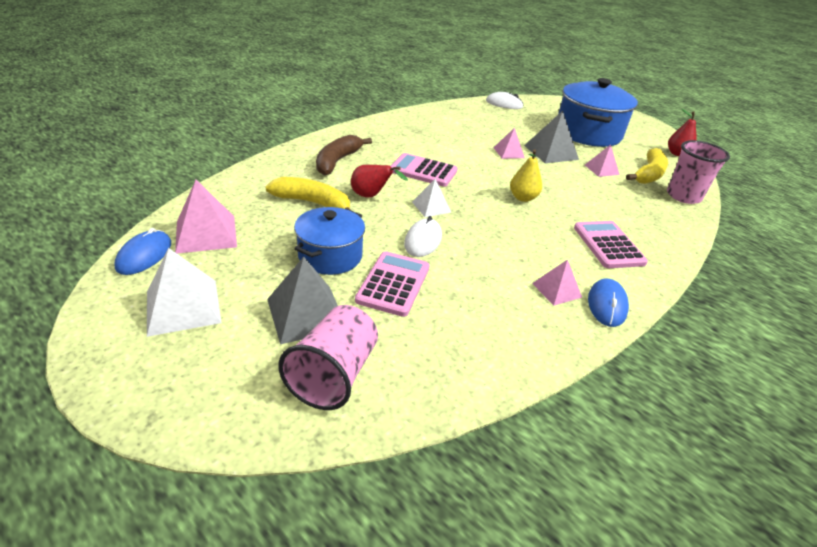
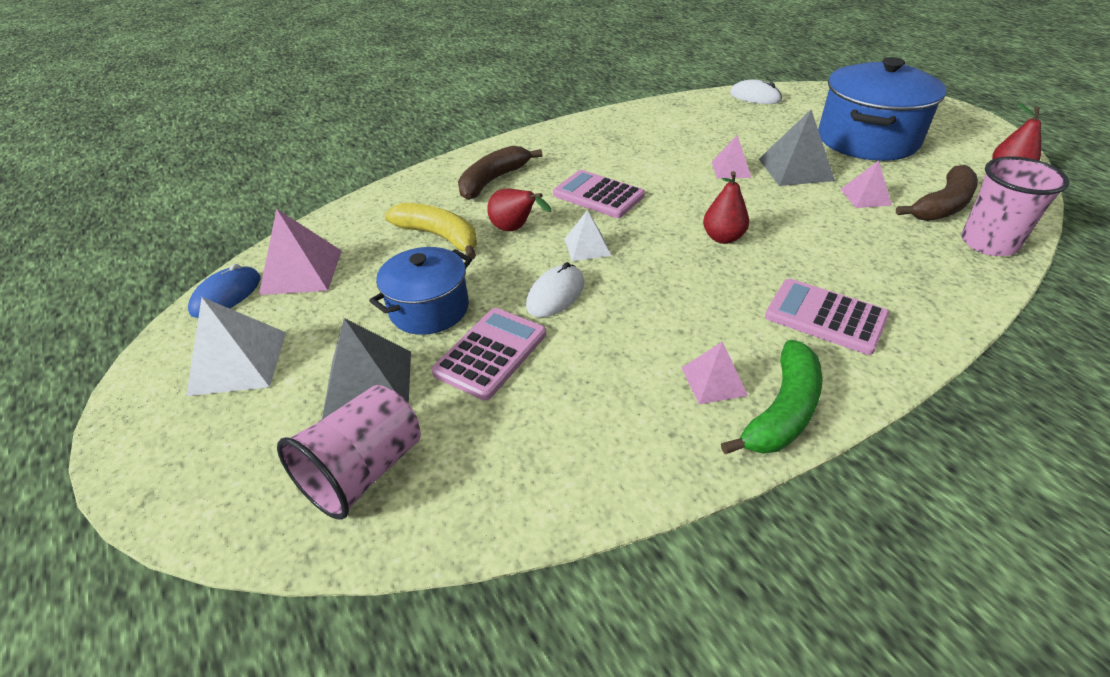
camera: 20 degrees right, 5 degrees up
yellow pear [510,149,542,202] -> red pear [703,171,749,244]
pink calculator [574,221,648,268] -> pink calculator turned 60 degrees counterclockwise [765,279,889,355]
blue mouse [588,278,629,327] -> green banana [721,340,823,454]
yellow banana [626,148,668,184] -> brown banana [896,165,978,221]

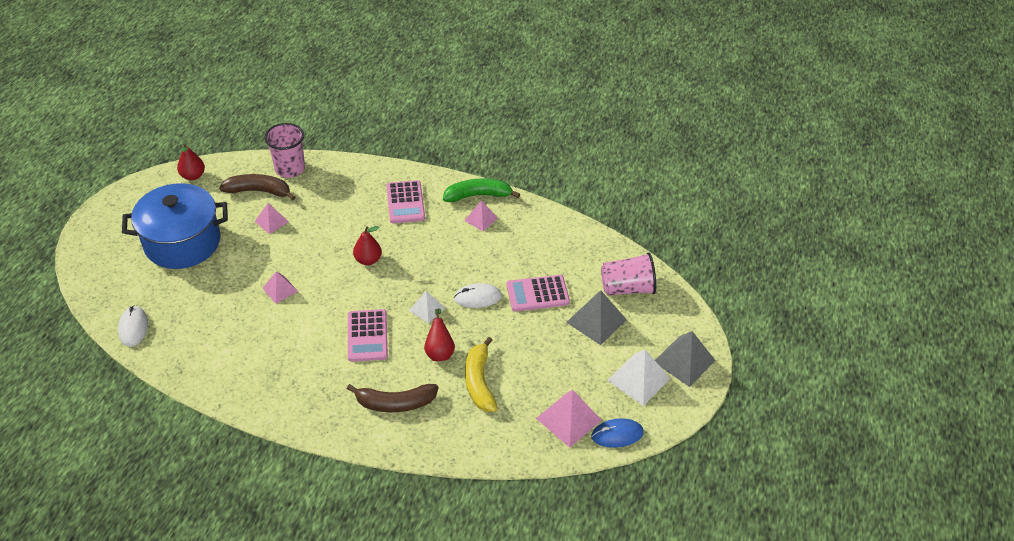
camera: 135 degrees left, 5 degrees up
blue pot [369,247,472,335] -> none
grey pyramid [759,110,835,186] -> grey pyramid moved to [655,331,716,387]

